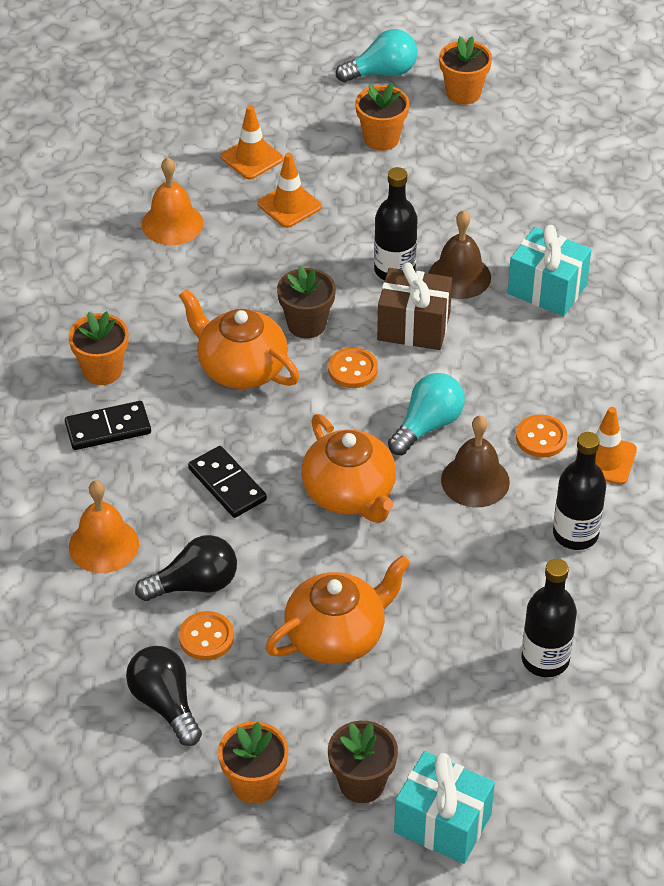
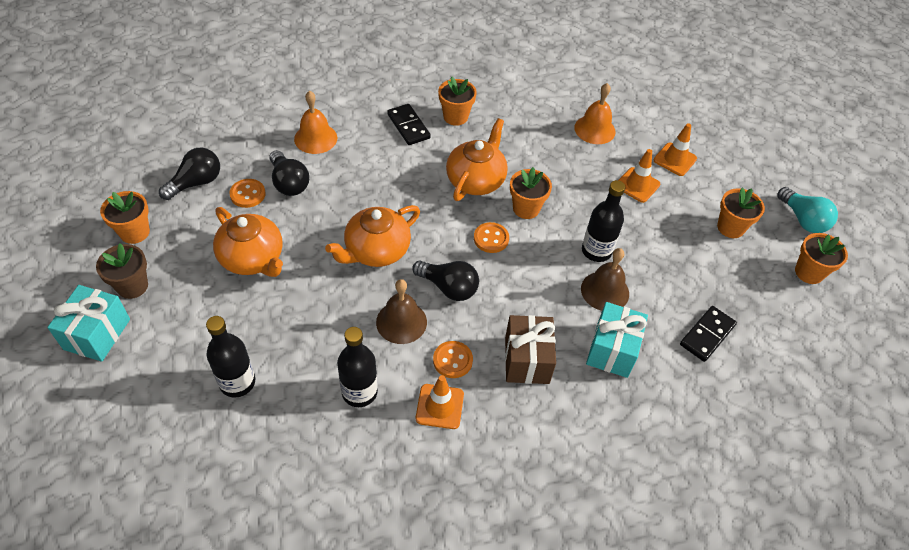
camera: 75 degrees right, 5 degrees up
black domino [188,446,267,518] -> black domino moved to [680,306,737,362]
brown flower pot [277,265,336,338] -> orange flower pot [510,167,552,219]
brown gift [377,262,452,350] -> brown gift moved to [505,315,556,384]
turquoise light bulb [388,373,465,455] -> black light bulb [412,260,479,301]

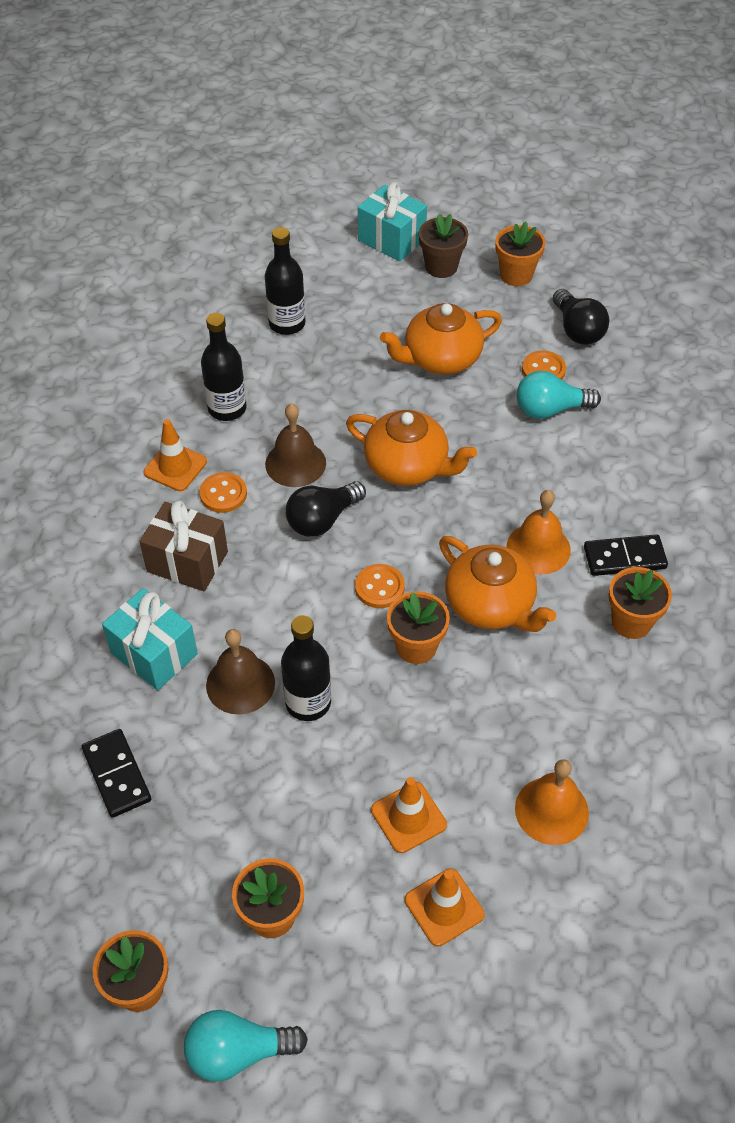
camera: 115 degrees right, 0 degrees up
black light bulb [270,150,309,196] -> turquoise light bulb [517,371,601,419]
orange bell [294,91,337,154] -> orange bell moved to [507,490,571,575]
orange teapot [325,205,420,267] -> orange teapot turned 135 degrees clockwise [346,410,477,486]

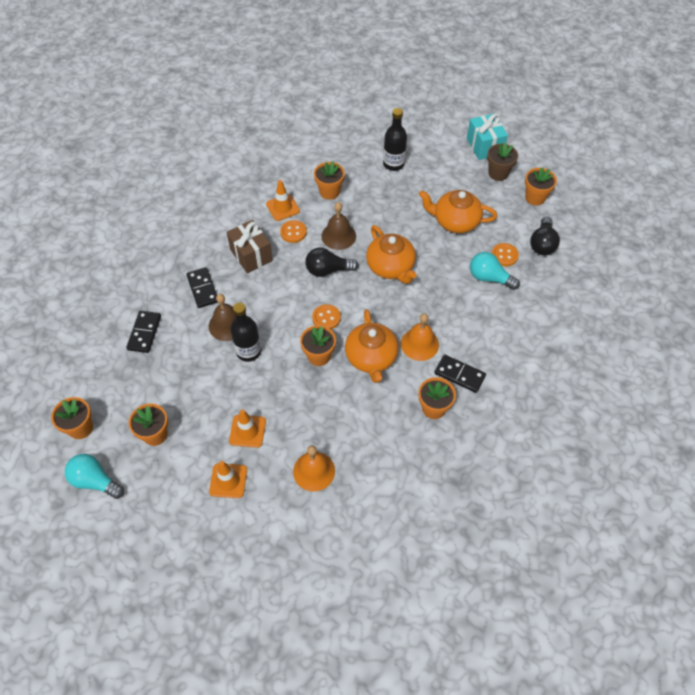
camera: 35 degrees right, 5 degrees up
turquoise gift [102,588,198,690] -> black domino [186,267,218,308]
black bottle [201,313,247,421] -> orange flower pot [314,161,345,200]

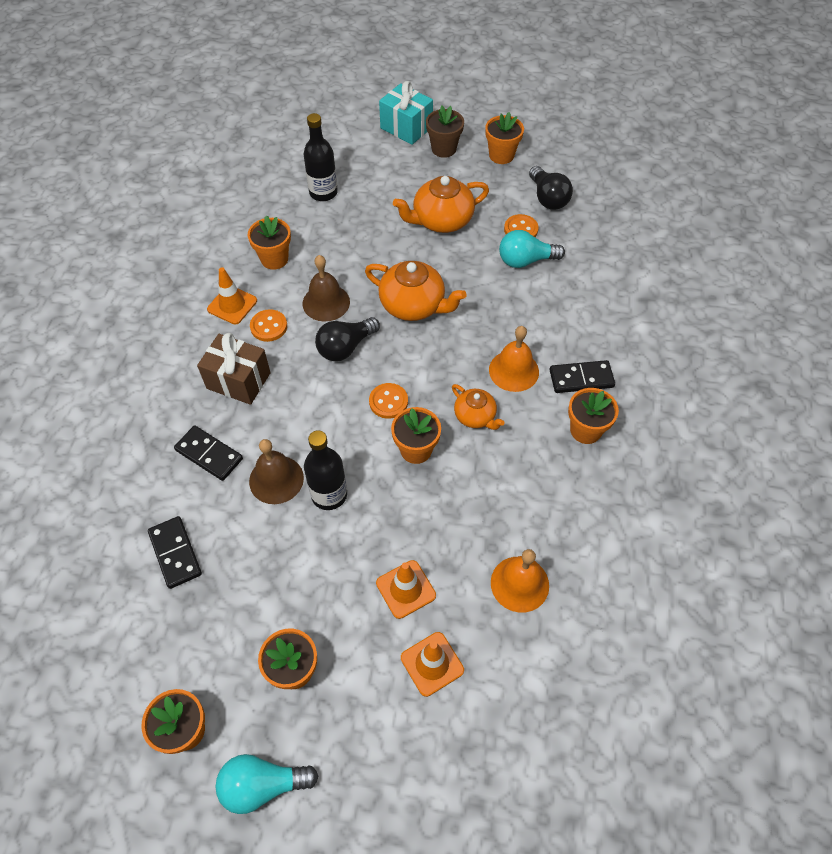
camera: 35 degrees left, 0 degrees up
orange teapot [345,309,398,383] -> orange teapot [452,384,505,430], size x0.59

